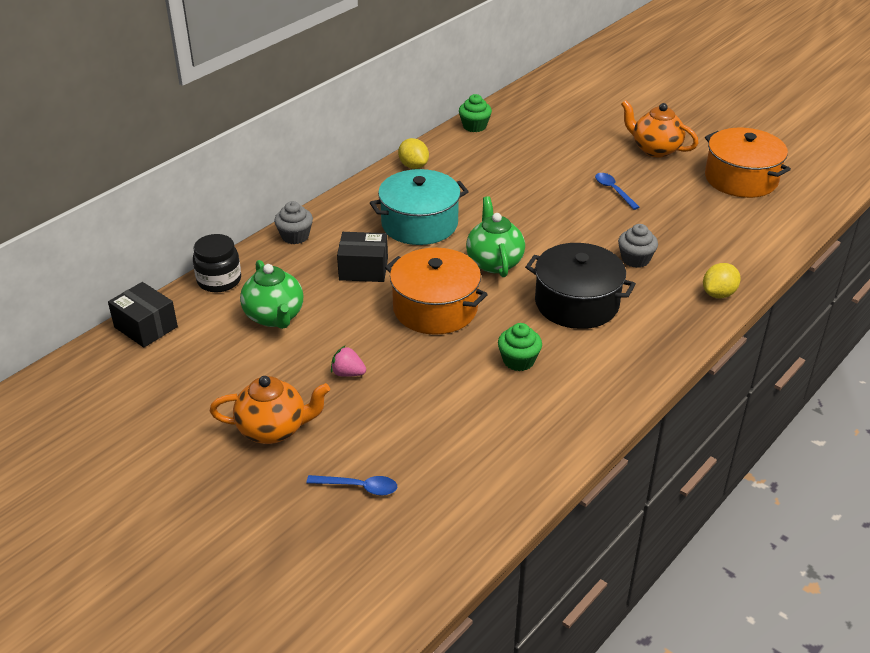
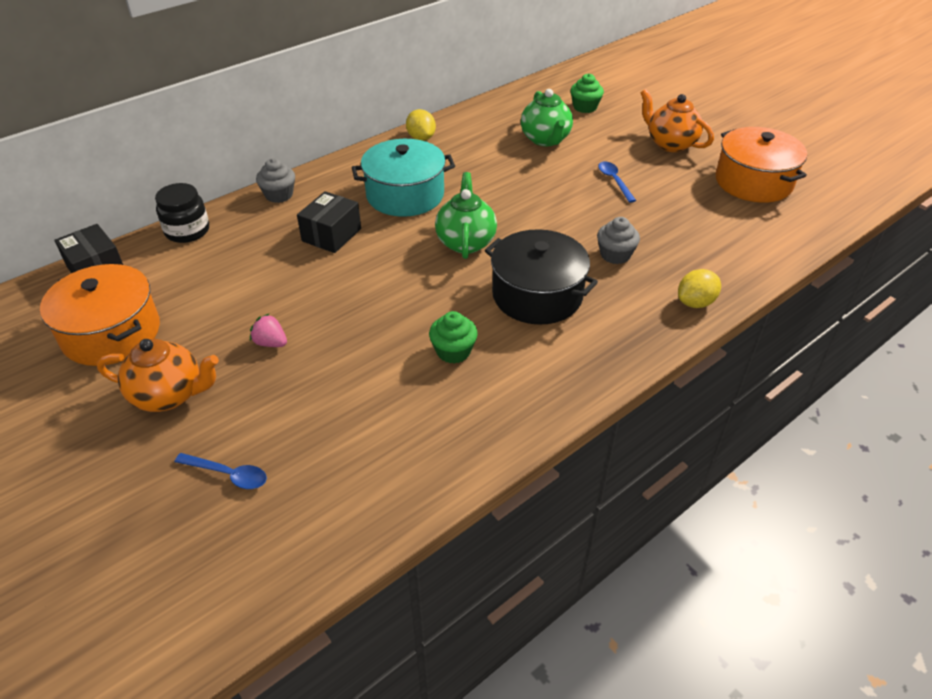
camera: 10 degrees right, 5 degrees up
green teapot [240,260,303,329] -> green teapot moved to [521,89,573,146]
black box [337,232,388,282] -> black box turned 75 degrees counterclockwise [297,191,361,253]
orange pot [385,248,488,335] -> orange pot moved to [40,264,160,366]
green cupcake [459,94,492,132] -> green cupcake moved to [570,74,604,113]

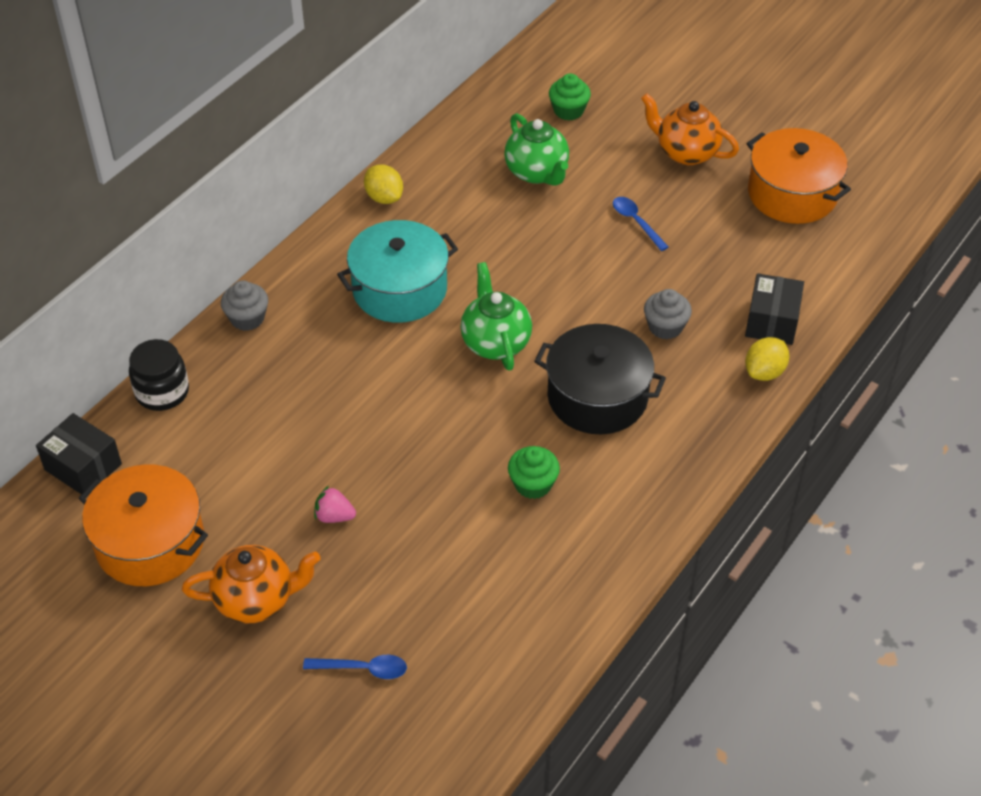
camera: 15 degrees left, 5 degrees up
black box [297,191,361,253] -> black box moved to [745,273,804,345]

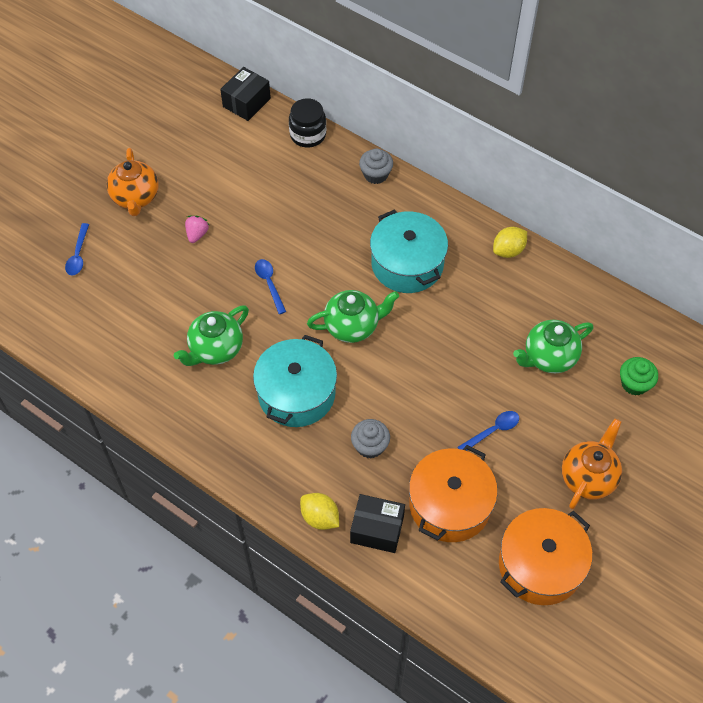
camera: 90 degrees right, 10 degrees up
orange pot [78,464,208,586] -> orange pot moved to [409,445,498,542]
green cupcake [508,446,560,499] -> green teapot [174,305,249,366]
black pot [534,324,666,434] -> turquoise pot [253,335,337,427]
none -> blue spoon [255,259,286,314]

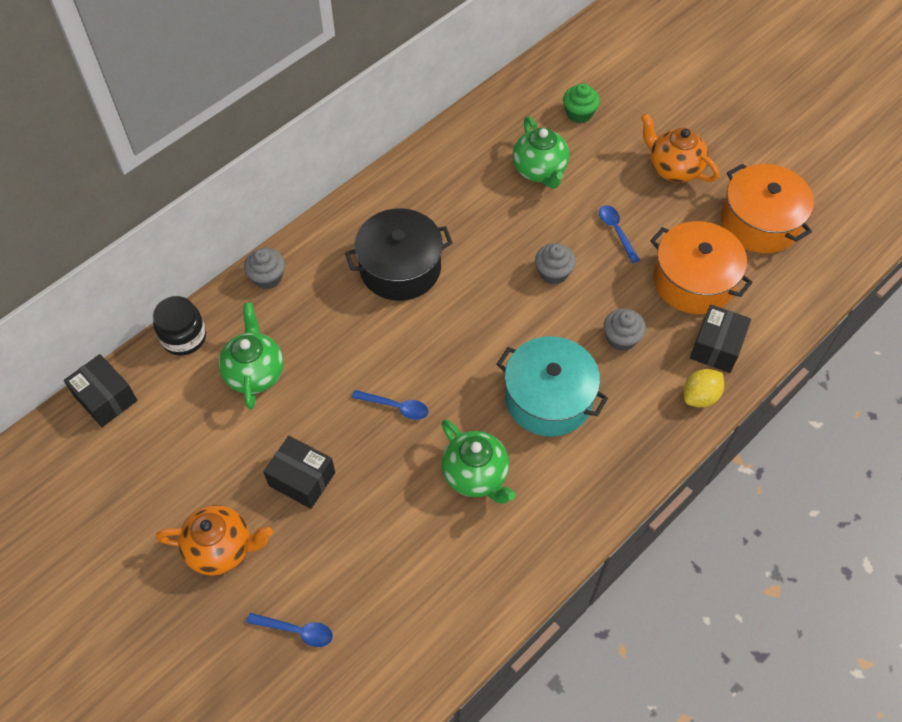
camera: 80 degrees left, 0 degrees up
pink strawberry [185,216,210,243] -> black box [263,436,335,509]
blue spoon [255,259,286,314] -> blue spoon turned 150 degrees counterclockwise [352,390,428,420]
green teapot [307,290,399,343] -> green teapot moved to [219,302,284,409]
turquoise pot [370,210,448,293] -> black pot [345,209,453,301]
yellow lemon [493,227,527,258] -> none
none -> grey cupcake [535,243,576,285]

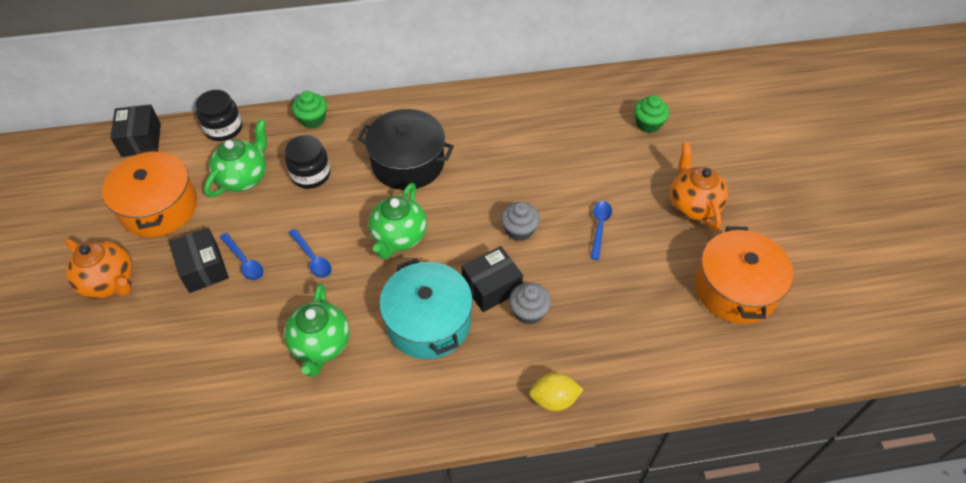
camera: 35 degrees right, 5 degrees down
grey cupcake [244,248,285,289] -> green cupcake [292,91,327,128]
blue spoon [246,613,333,647] -> blue spoon moved to [220,233,263,280]
green teapot [513,116,569,189] -> green teapot moved to [368,183,427,259]
orange pot [650,221,753,314] -> orange pot moved to [102,149,197,237]
black box [690,304,751,373] -> black box moved to [462,246,523,312]
none -> black jar [285,135,330,189]

